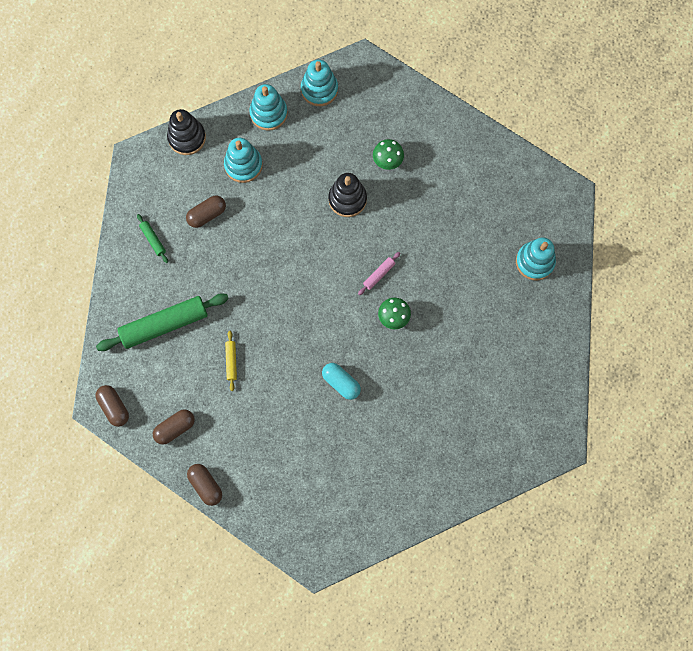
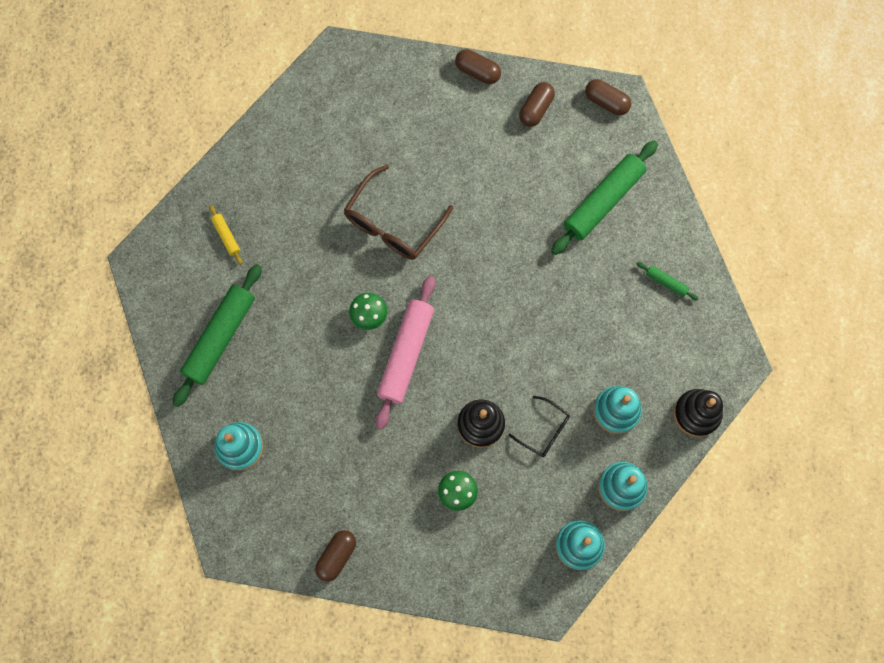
camera: 155 degrees right, 0 degrees up
brown capsule [186,195,226,228] -> brown capsule moved to [315,530,356,582]
yellow rolling pin [225,331,237,391] -> yellow rolling pin moved to [209,205,242,265]
turquoise capsule [322,363,361,400] -> brown glasses [344,165,453,260]
pink rolling pin [358,252,400,295] -> pink rolling pin [375,276,435,430], size x2.28
none -> green rolling pin [173,264,262,407]
none -> black glasses [508,396,570,457]

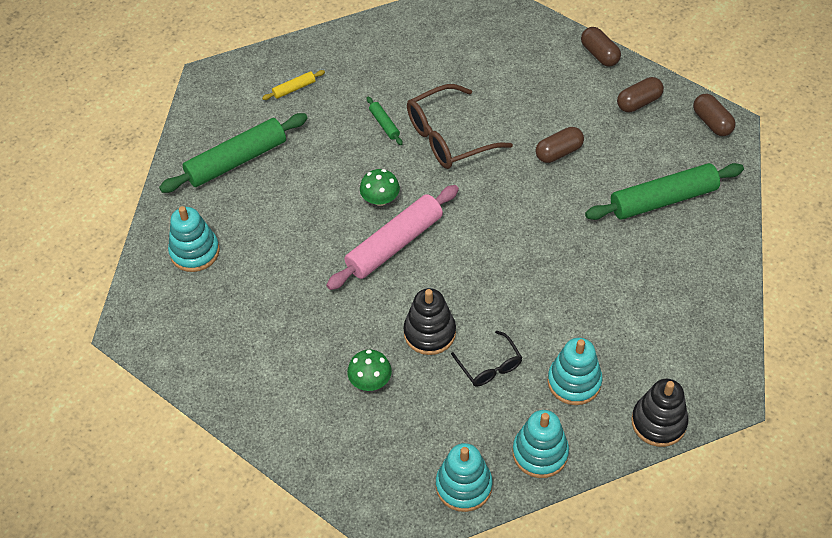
camera: 30 degrees right, 20 degrees down
yellow rolling pin [209,205,242,265] -> yellow rolling pin turned 60 degrees clockwise [262,70,325,100]
brown capsule [315,530,356,582] -> brown capsule moved to [536,127,584,163]
green rolling pin [637,262,699,301] -> green rolling pin moved to [367,97,403,145]

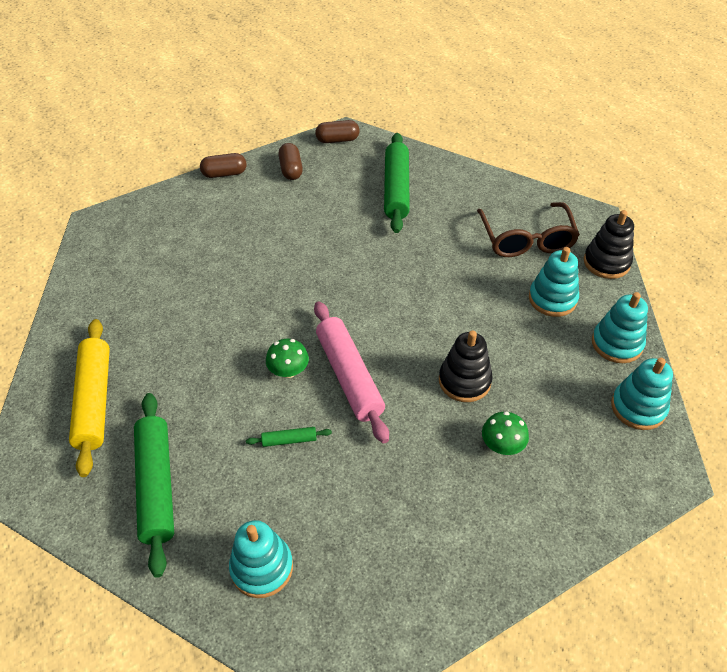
camera: 70 degrees left, 5 degrees down
yellow rolling pin [262,70,325,100] -> yellow rolling pin [69,319,110,477], size x2.28
green rolling pin [367,97,403,145] -> green rolling pin moved to [246,427,332,447]
brown glasses [407,84,513,169] -> brown glasses moved to [477,202,580,257]
black glasses [451,331,522,386] -> none
brown capsule [536,127,584,163] -> none

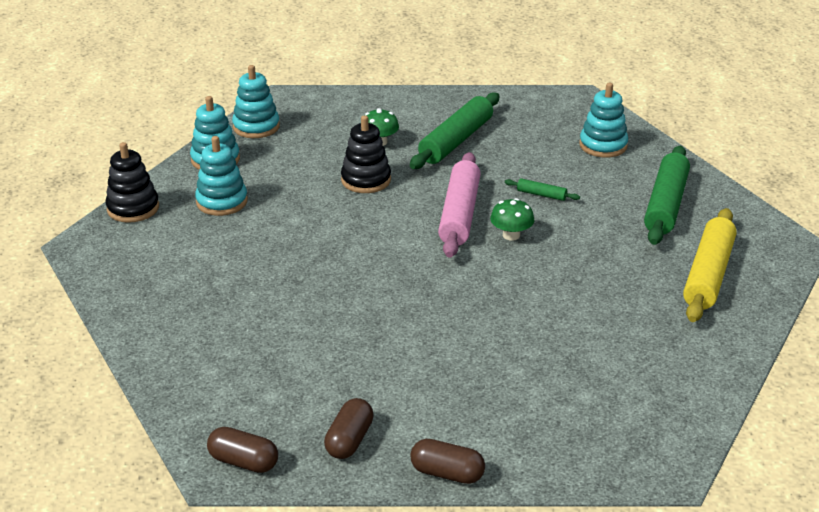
camera: 150 degrees left, 15 degrees down
green rolling pin [384,133,410,233] -> green rolling pin moved to [410,92,499,169]
brown glasses [477,202,580,257] -> none

